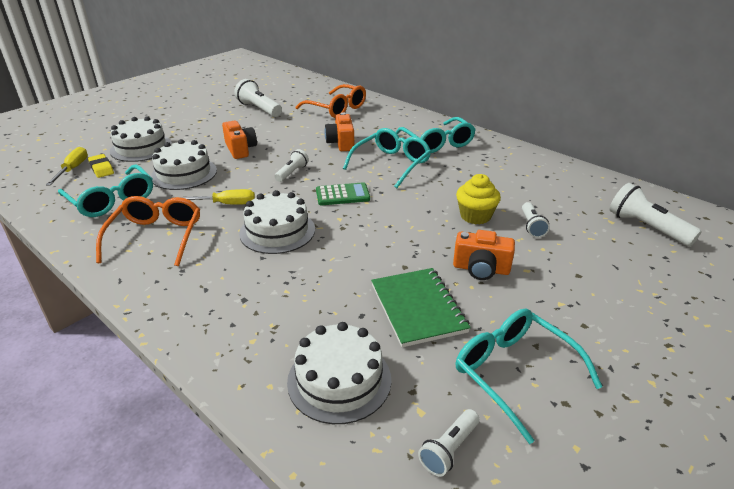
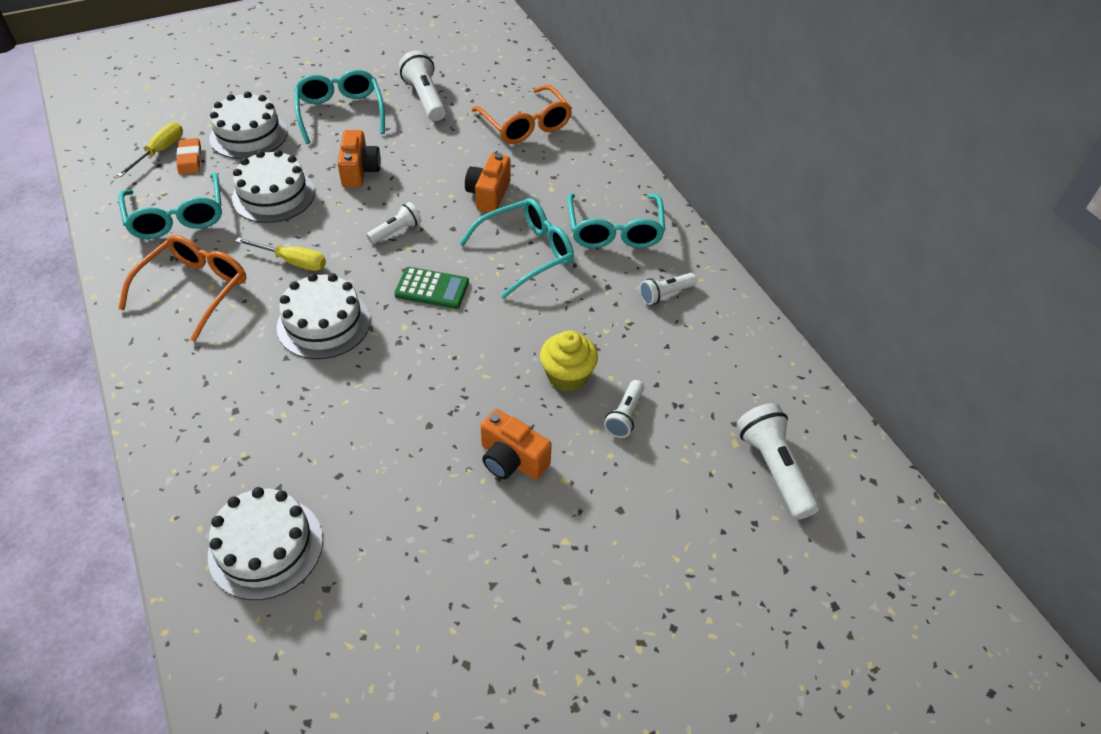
camera: 20 degrees right, 15 degrees up
yellow eraser [88,154,114,178] -> orange eraser [177,138,201,175]
green notebook [371,268,471,347] -> none
white flashlight [418,409,479,476] -> white flashlight moved to [639,273,697,305]
turquoise glasses [456,309,602,444] -> turquoise glasses moved to [294,70,385,144]

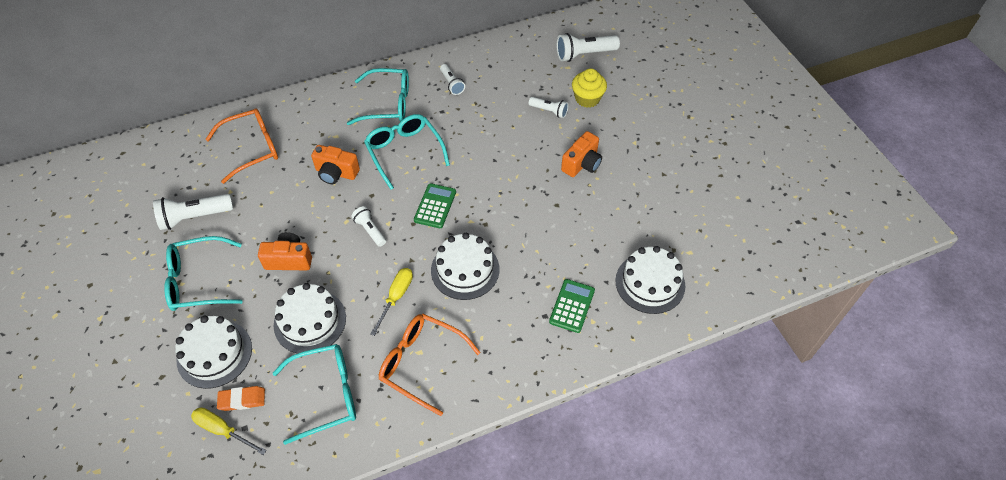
camera: 85 degrees left, 5 degrees up
yellow cupcake [540,330,598,392] -> yellow cupcake moved to [572,68,607,108]
none -> green calculator [549,279,595,333]

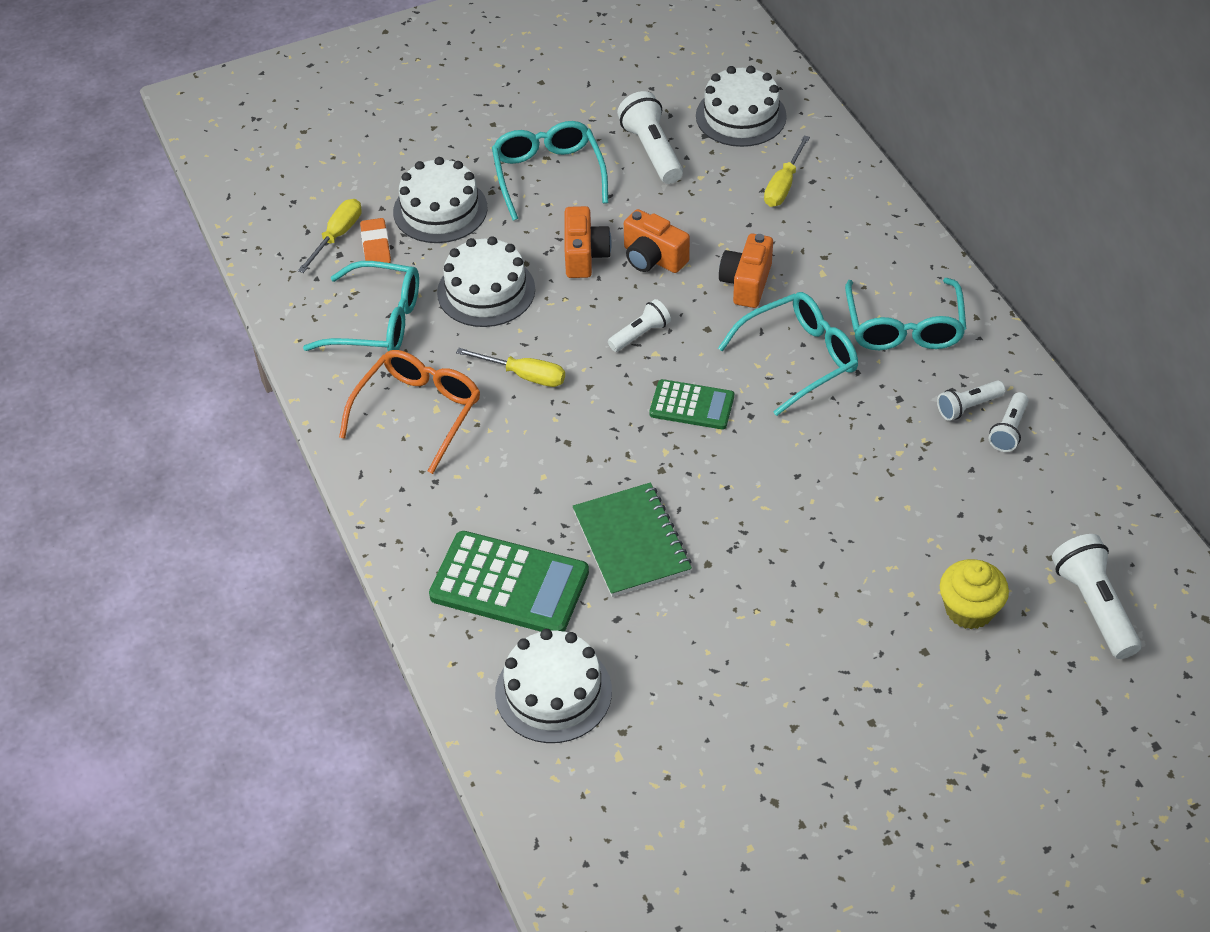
camera: 90 degrees right, 5 degrees down
orange glasses [205,108,278,184] -> yellow screwdriver [764,135,810,207]
turquoise glasses [273,344,356,445] -> turquoise glasses turned 60 degrees counterclockwise [303,261,419,351]
white cake [431,233,499,300] -> white cake moved to [696,66,787,147]
white flashlight [529,97,568,118] -> white flashlight moved to [989,392,1029,452]
green calculator [549,279,595,333] -> green calculator [429,531,589,632], size x1.69
orange camera [561,131,602,177] -> orange camera moved to [624,209,690,273]
none -> green notebook [573,483,692,597]

